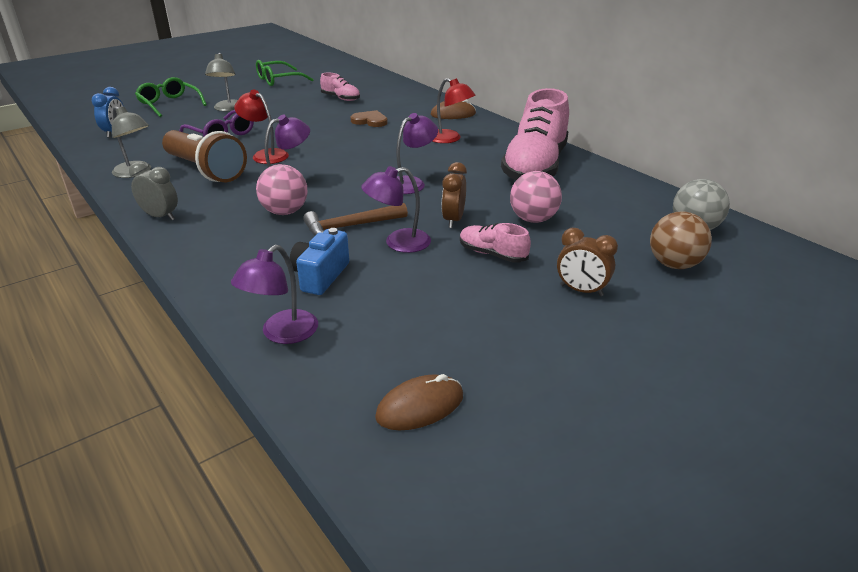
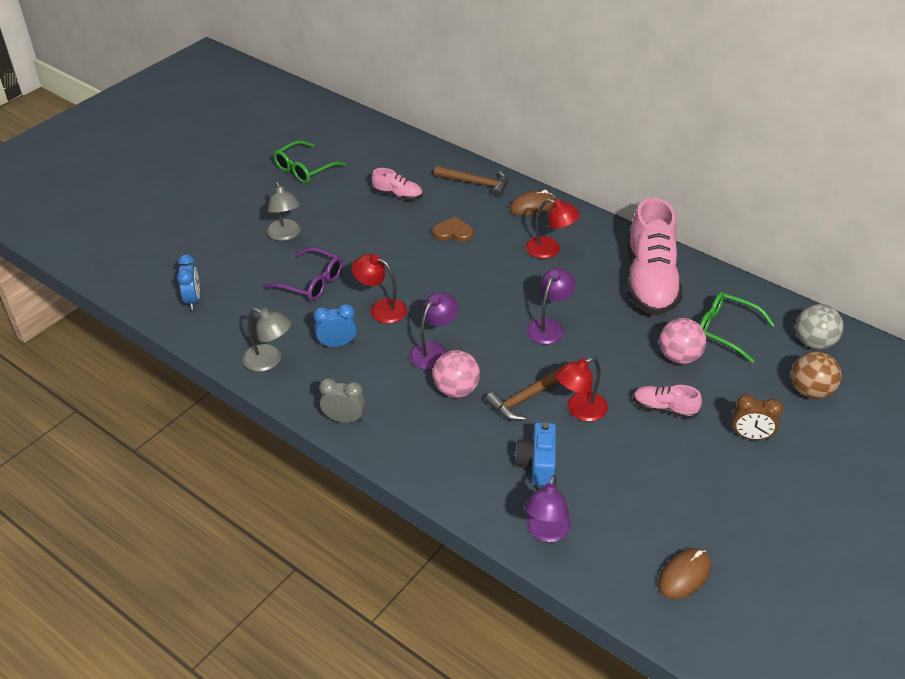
camera: 15 degrees left, 10 degrees up
green glasses [135,77,207,117] -> green glasses moved to [700,292,775,363]
brown flashlight [162,130,247,182] -> blue clock [314,304,357,347]
purple lamp [361,166,431,253] -> red lamp [556,357,608,421]
brown clock [442,162,467,228] -> none
none -> brown hammer [434,166,508,197]

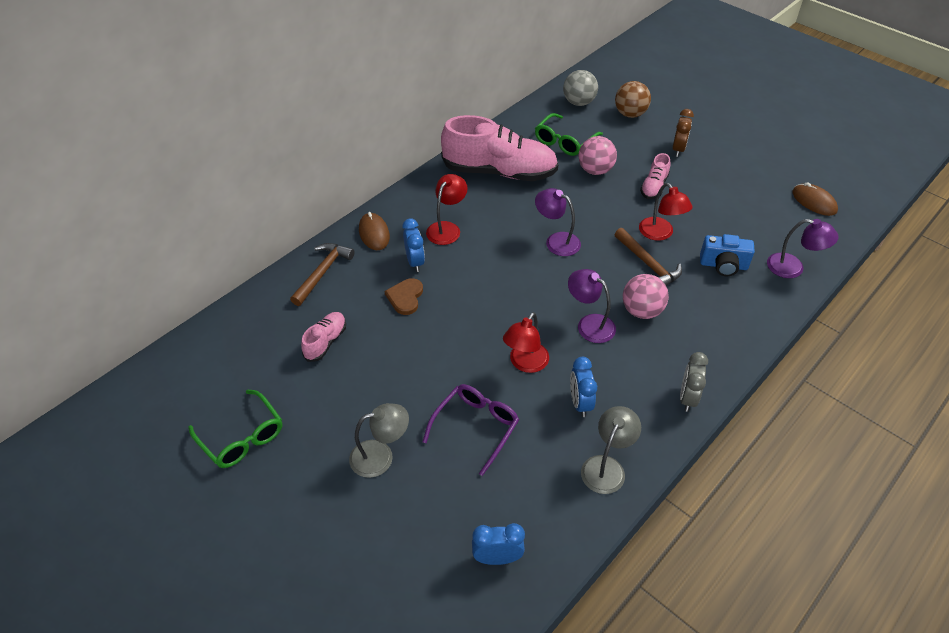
camera: 85 degrees left, 5 degrees up
none -> blue clock [402,218,425,272]

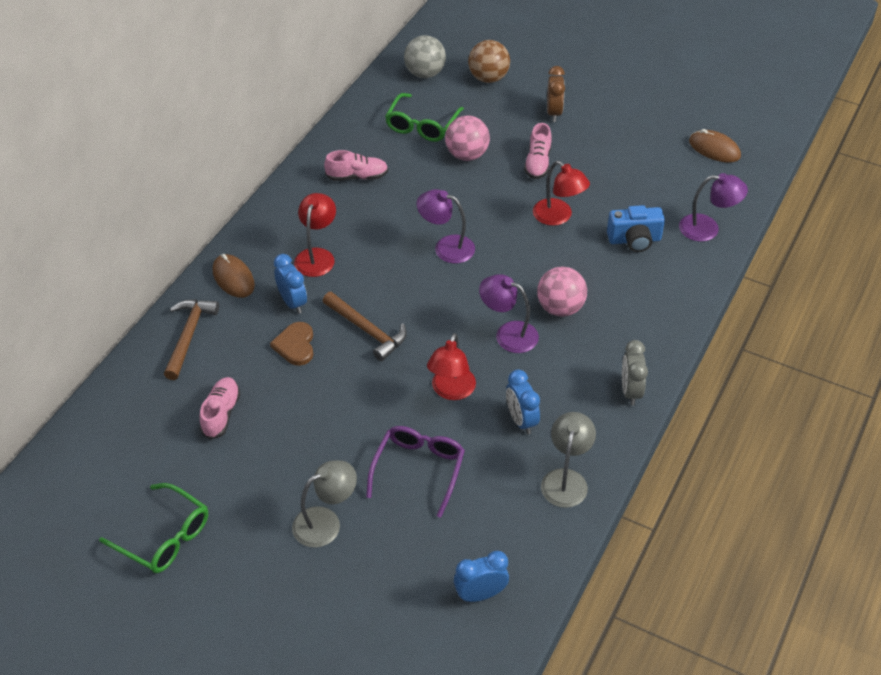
camera: 15 degrees left, 0 degrees up
pink shoe [441,115,558,181] -> pink shoe [324,150,388,181], size x0.45
brown hammer [614,228,682,285] -> brown hammer moved to [323,292,407,361]

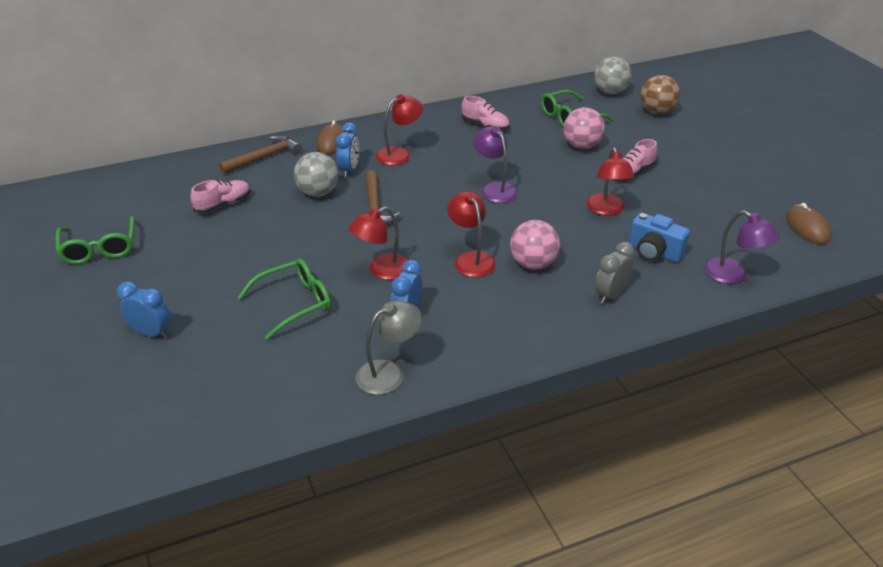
camera: 40 degrees right, 10 degrees down
brown heart [270,322,313,366] -> grey ball [294,152,339,197]
grey lamp [292,460,357,548] -> none
purple glasses [366,426,465,518] -> green glasses [237,259,331,340]
blue clock [454,551,509,602] -> blue clock moved to [117,281,171,339]
purple lamp [479,274,539,353] -> red lamp [447,191,496,277]
brown clock [547,66,565,122] -> none
grey clock [622,340,648,406] -> grey clock moved to [595,242,635,304]

